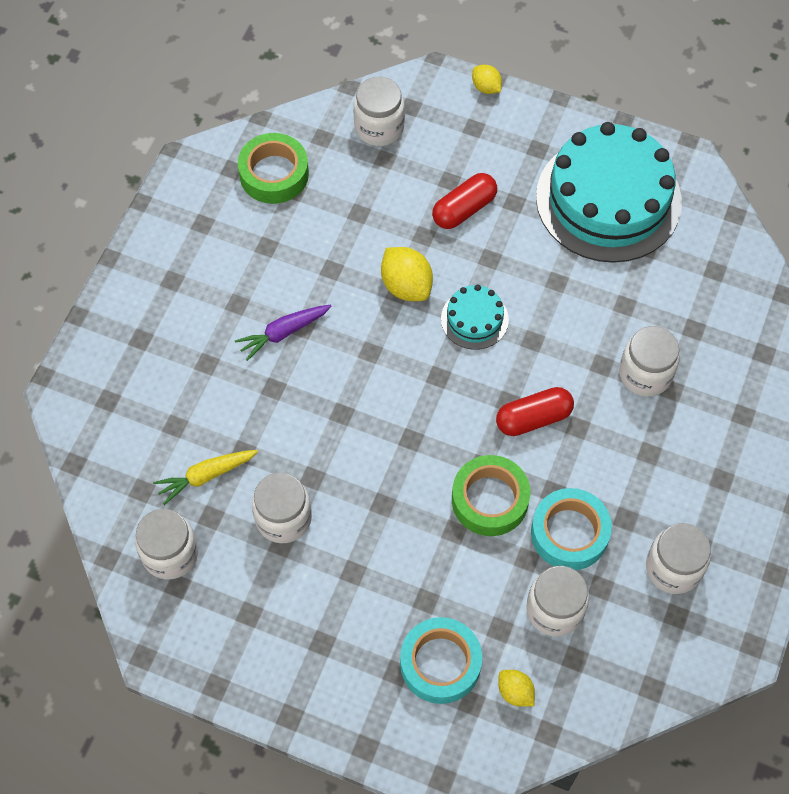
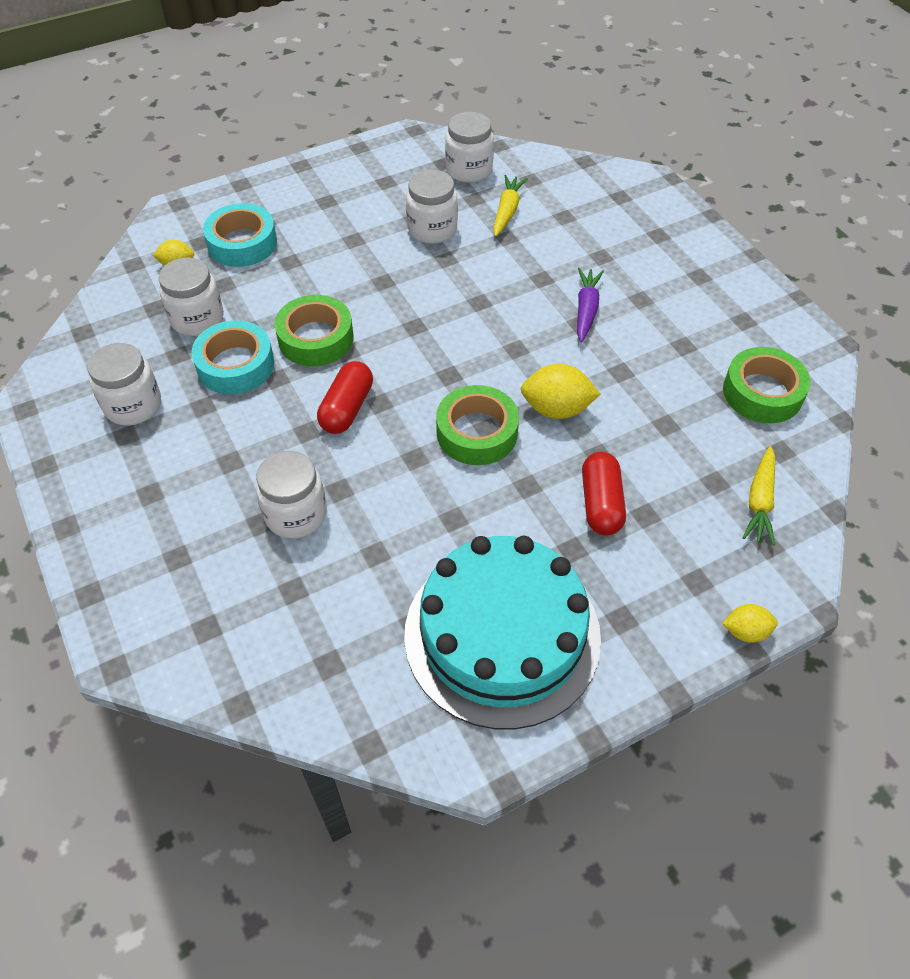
camera: 130 degrees right, 10 degrees down
white jar [354,76,405,146] -> yellow carrot [742,446,775,545]
turquoise cake [441,284,509,350] -> green tape [436,385,519,465]

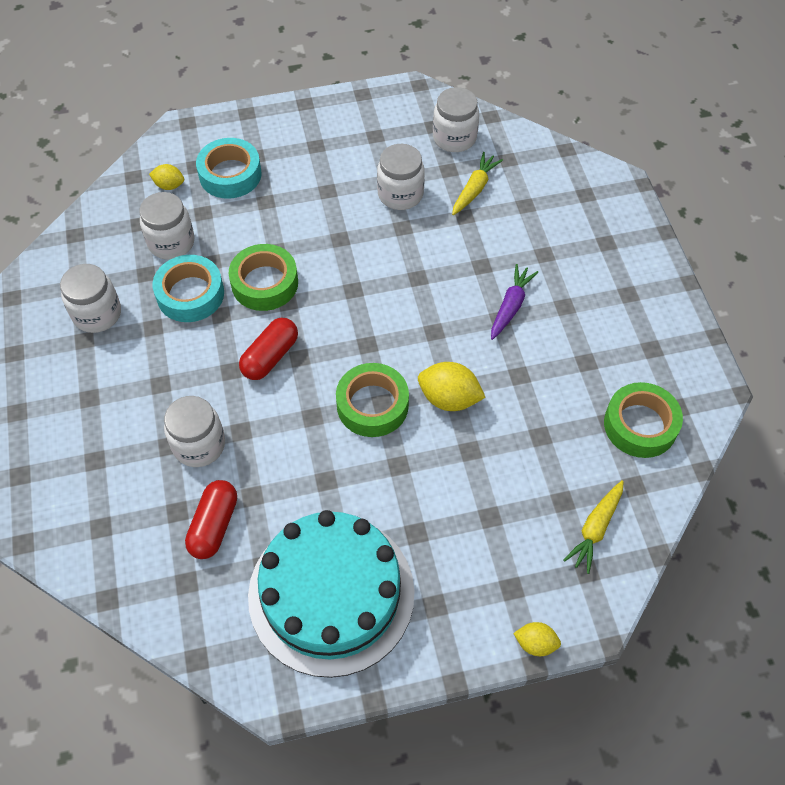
camera: 15 degrees right, 5 degrees up
red capsule [582,452,626,536] -> red capsule moved to [185,480,237,559]

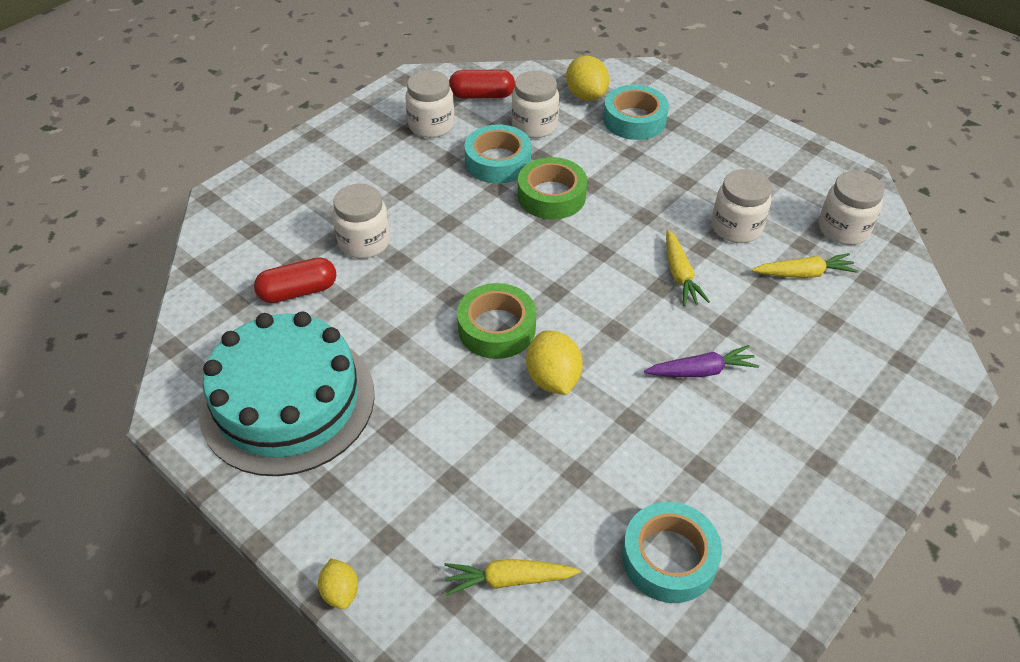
camera: 55 degrees right, 10 degrees down
yellow lemon [149,164,184,190] -> yellow lemon [566,55,609,101], size x1.68
red capsule [239,318,298,380] -> red capsule moved to [449,70,515,99]
green tape [604,382,683,458] -> turquoise tape [622,502,722,603]
none -> yellow carrot [666,230,710,306]

